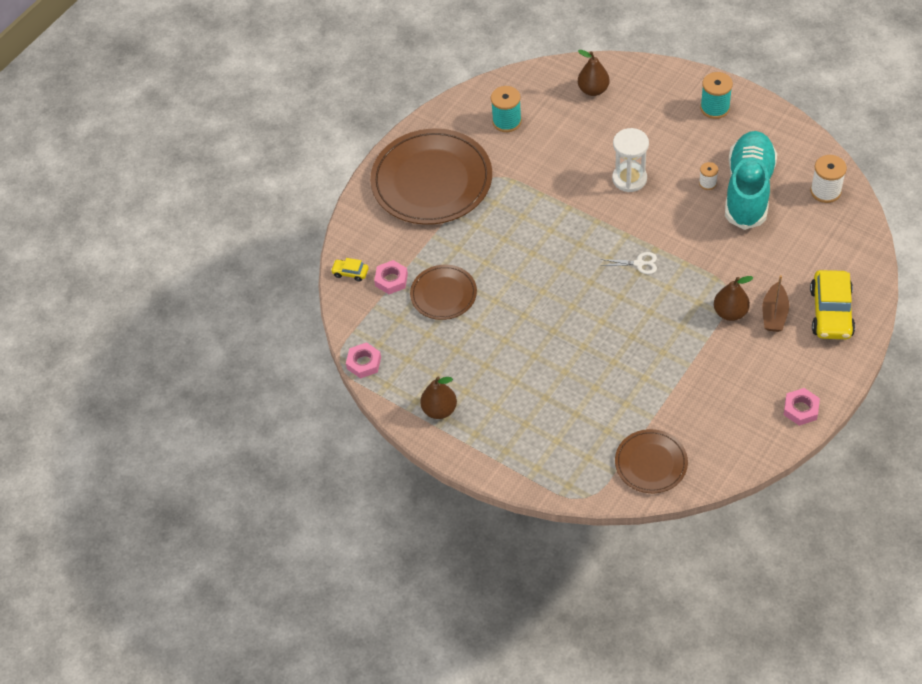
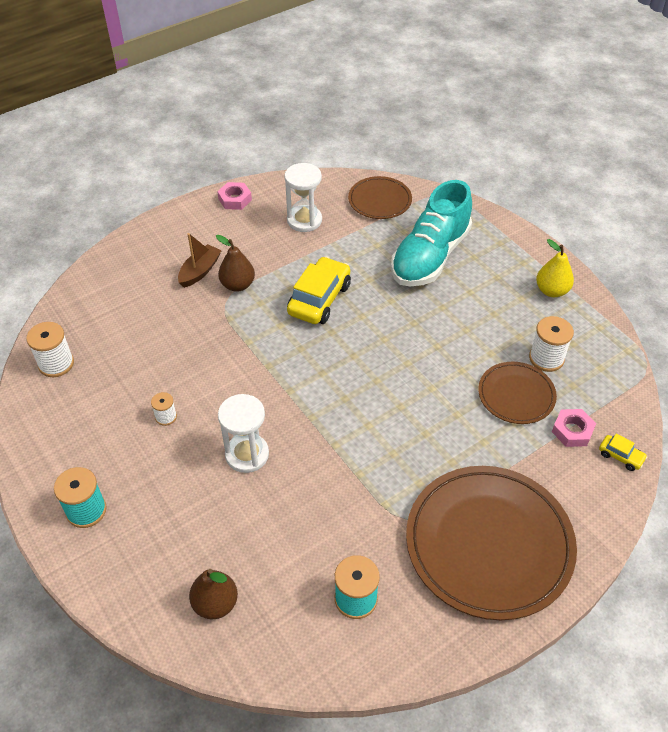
camera: 165 degrees left, 5 degrees down
pink nut [346,342,381,379] -> none
brown pear [420,377,457,419] -> yellow pear [536,239,574,297]
white scissors [600,252,657,274] -> none
turquoise shoe [725,131,777,230] -> turquoise shoe moved to [391,180,472,287]
yellow car [810,270,855,339] -> yellow car moved to [287,256,351,324]
none -> white hourglass [284,163,322,232]
none -> white spool [529,316,574,372]

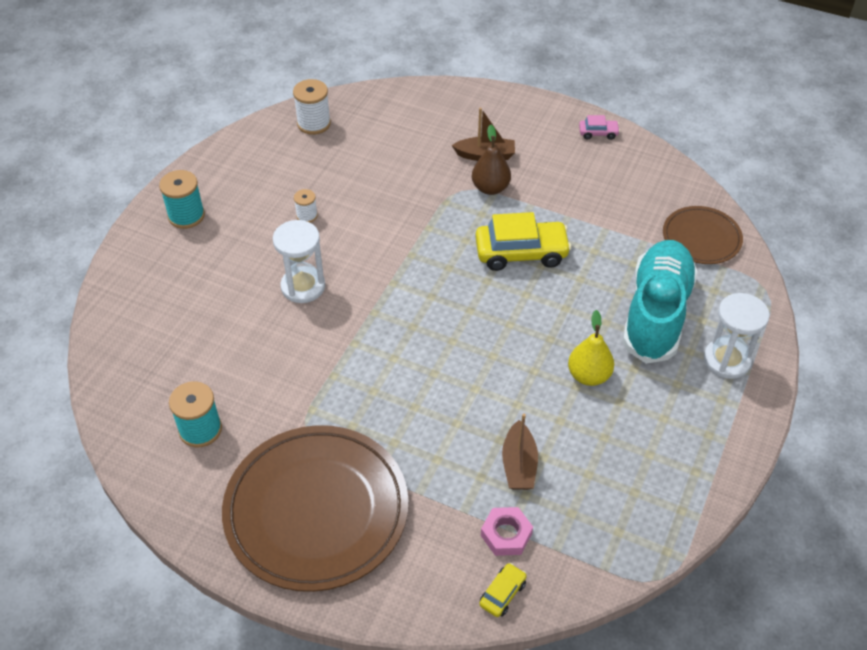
camera: 60 degrees right, 0 degrees up
brown pear [189,569,238,619] -> none
pink nut [217,182,252,210] -> pink car [579,115,620,140]
white hourglass [284,163,322,232] -> white hourglass moved to [704,293,770,379]
turquoise shoe [391,180,472,287] -> turquoise shoe turned 105 degrees clockwise [622,240,698,364]
brown plate [478,362,557,424] -> brown boat [502,413,538,490]
white spool [529,316,574,372] -> none
yellow pear [536,239,574,297] -> yellow pear moved to [568,310,614,386]
yellow car [599,434,647,471] -> yellow car turned 150 degrees counterclockwise [480,563,527,617]

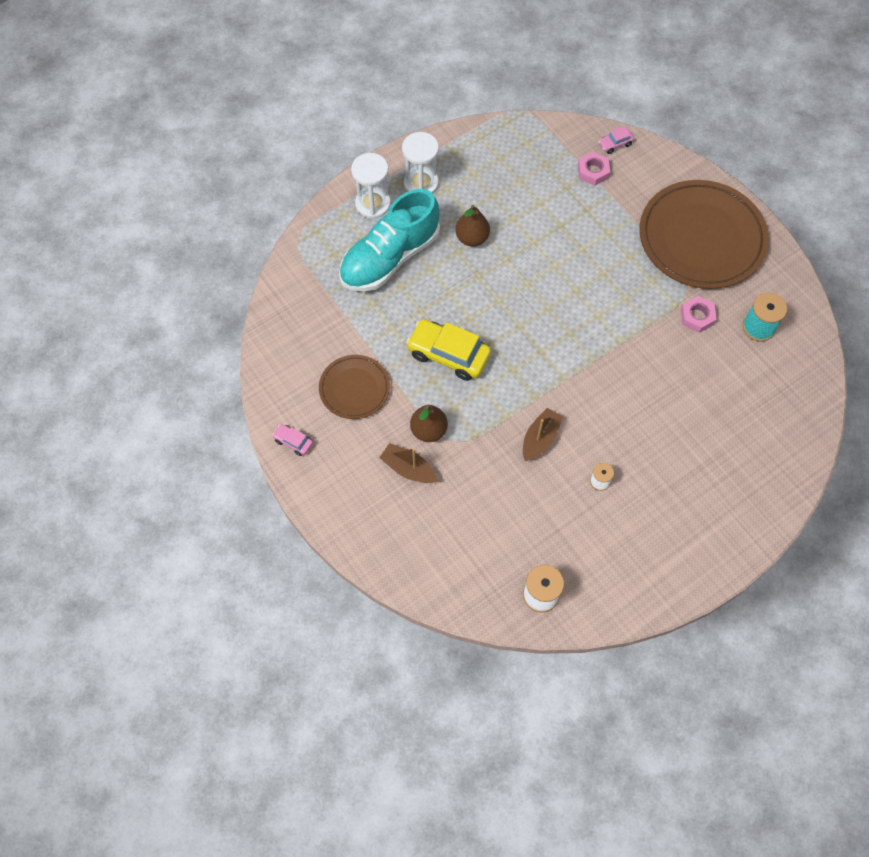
camera: 150 degrees left, 15 degrees up
turquoise spool [159,170,205,229] -> none
white hourglass [273,220,325,303] -> white hourglass moved to [402,132,439,194]
yellow car [480,563,527,617] -> pink car [598,126,634,154]
brown boat [502,413,538,490] -> brown boat moved to [523,408,563,461]
yellow pear [568,310,614,386] -> brown pear [455,205,490,246]
brown plate [663,206,743,264] -> brown plate moved to [319,355,390,419]
none -> pink nut [681,296,717,333]

